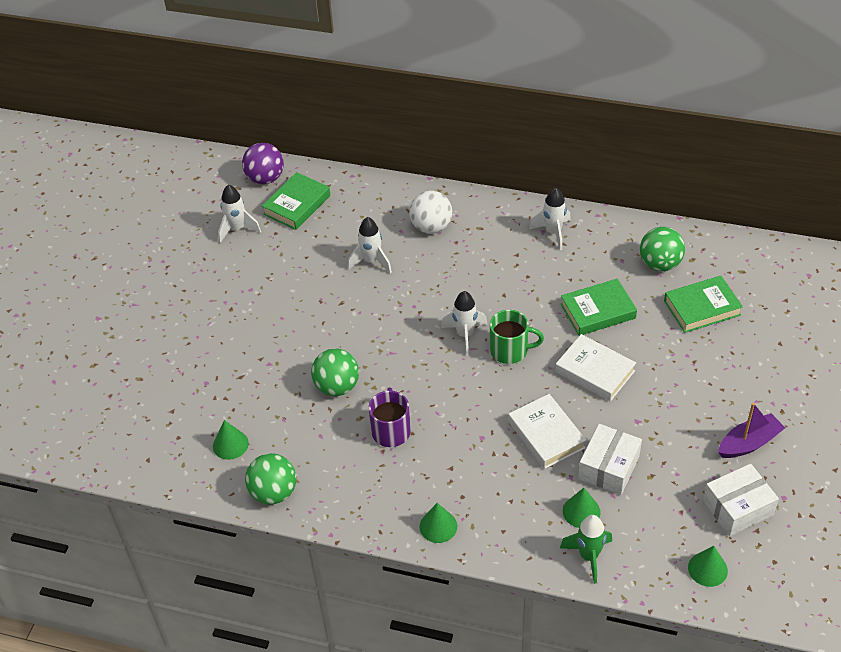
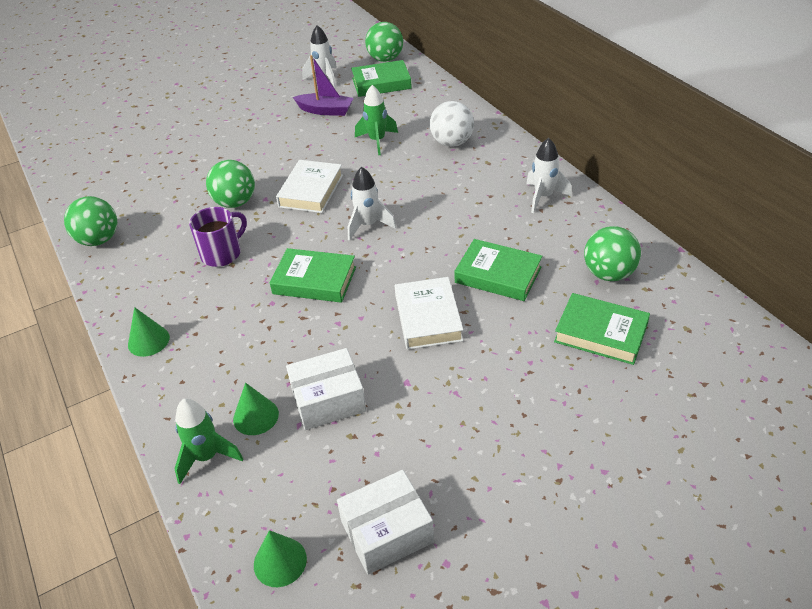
camera: 45 degrees right, 5 degrees down
green cone [213,420,249,460] -> none
purple ball [242,143,284,184] -> green ball [365,22,403,62]
white rocket [348,217,392,273] -> green rocket [355,85,398,155]
green mug [490,310,544,364] -> none
white book [508,394,586,469] -> white book moved to [276,160,343,213]
white box [703,464,779,536] -> white box turned 45 degrees counterclockwise [337,470,434,575]
purple boat [718,403,785,458] -> purple boat moved to [293,55,354,116]
none -> green book [270,248,356,303]

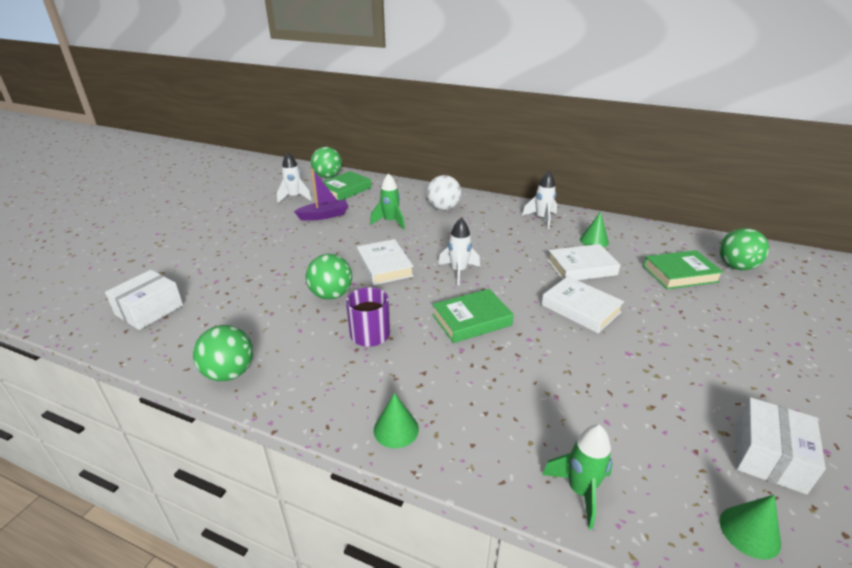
camera: 40 degrees left, 10 degrees down
green cone [233,383,279,435] -> green cone moved to [580,212,609,247]
white box [286,348,366,430] -> white box moved to [105,270,183,330]
green book [454,239,542,301] -> white book [547,244,620,280]
green ball [584,226,641,281] -> green ball moved to [719,228,769,270]

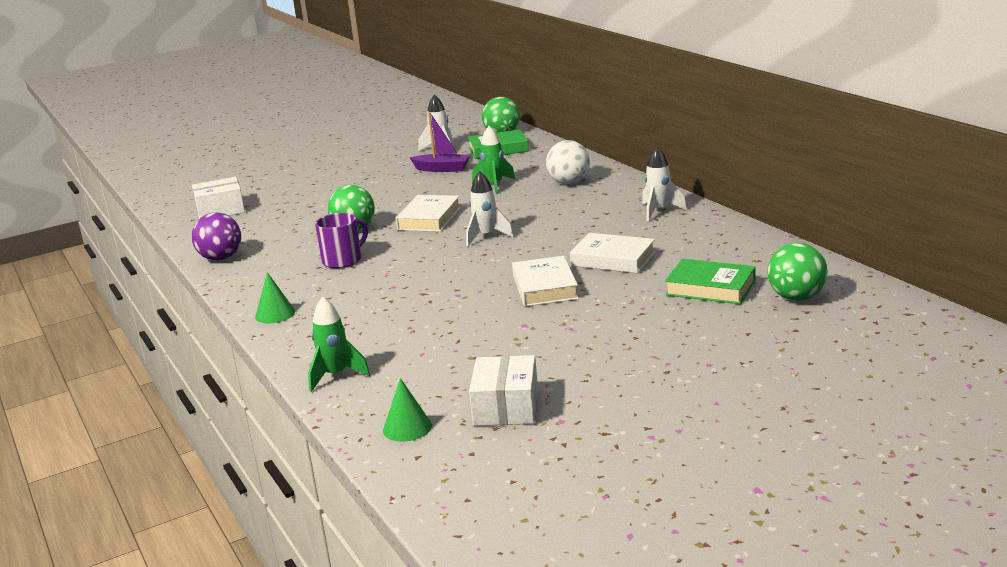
camera: 40 degrees right, 10 degrees down
green ball [193,325,253,381] -> purple ball [192,212,241,261]
green book [432,289,514,343] -> none
green cone [580,212,609,247] -> none
white box [737,397,826,494] -> white box turned 60 degrees counterclockwise [469,355,538,426]

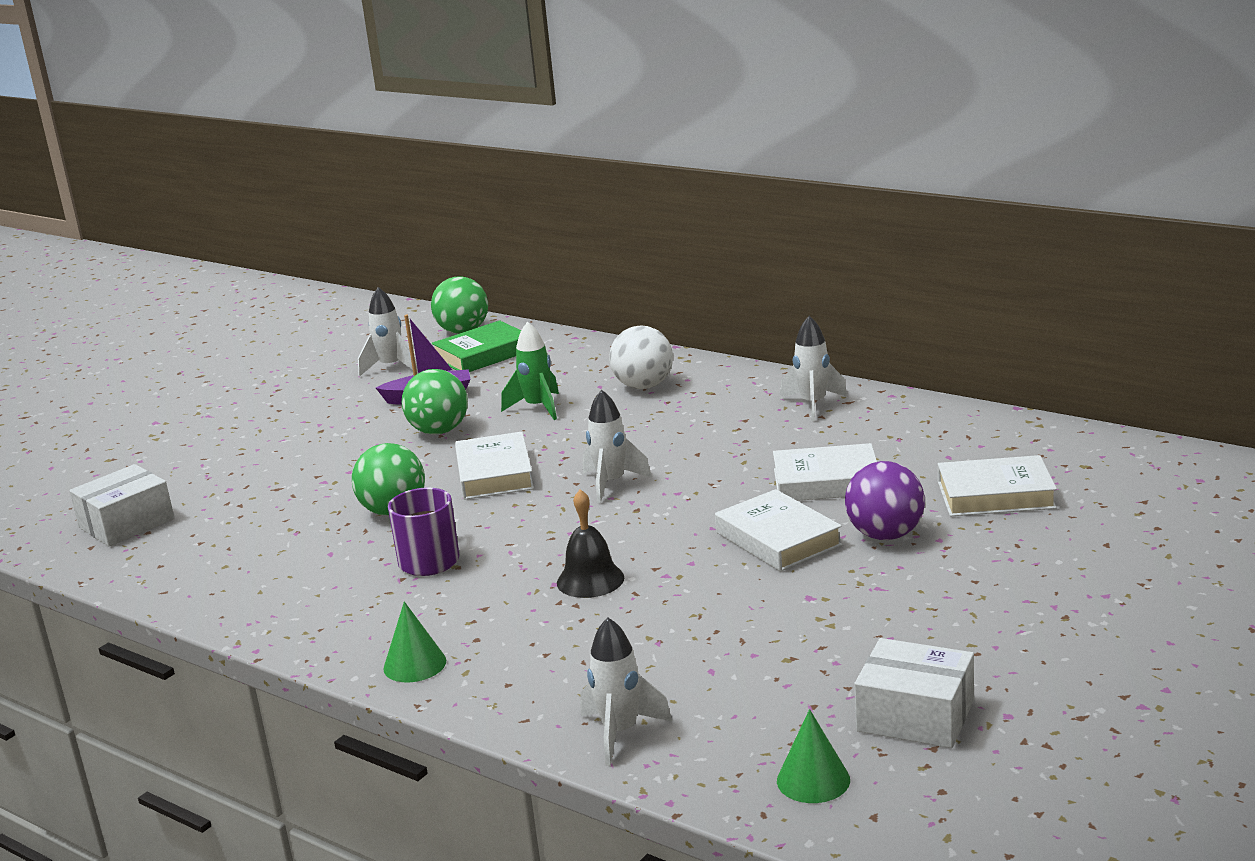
camera: 25 degrees left, 0 degrees up
purple ball [192,212,241,261] -> purple ball moved to [845,461,925,540]
green rocket [308,296,370,392] -> white rocket [580,617,672,766]
white box [469,355,538,426] -> white box turned 45 degrees counterclockwise [854,638,974,748]
green book [665,259,756,304] -> white book [938,455,1057,516]
green ball [767,243,827,301] -> green ball moved to [402,369,468,435]
none -> black bell [557,489,624,598]

